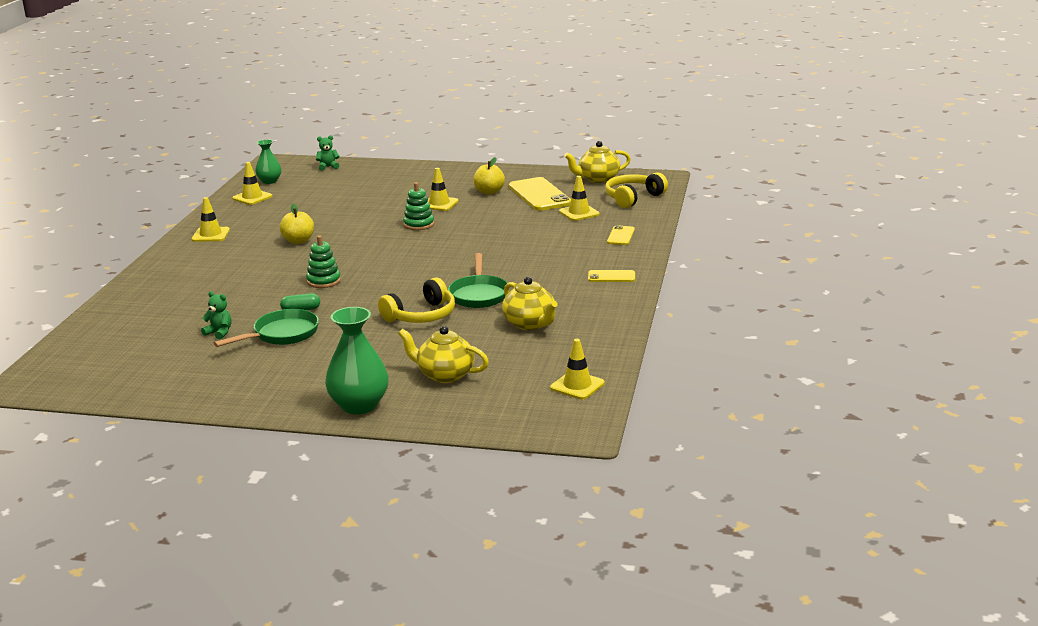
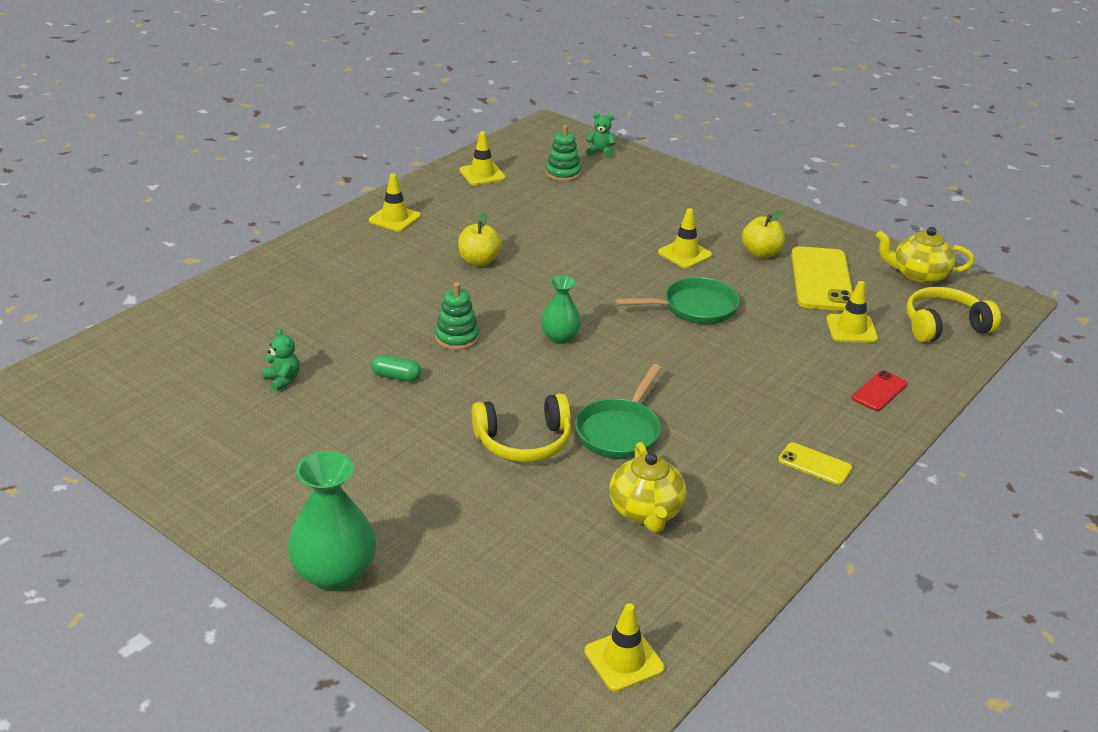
camera: 25 degrees right, 10 degrees up
green pan [214,309,319,347] -> green pan moved to [615,277,740,324]
green vase [255,139,281,184] -> green vase moved to [541,276,581,344]
yellow teapot [398,326,489,383] -> none
green stacking toy [403,182,434,230] -> green stacking toy moved to [545,125,581,182]
yellow phone [607,225,635,245] -> red phone [852,370,908,411]

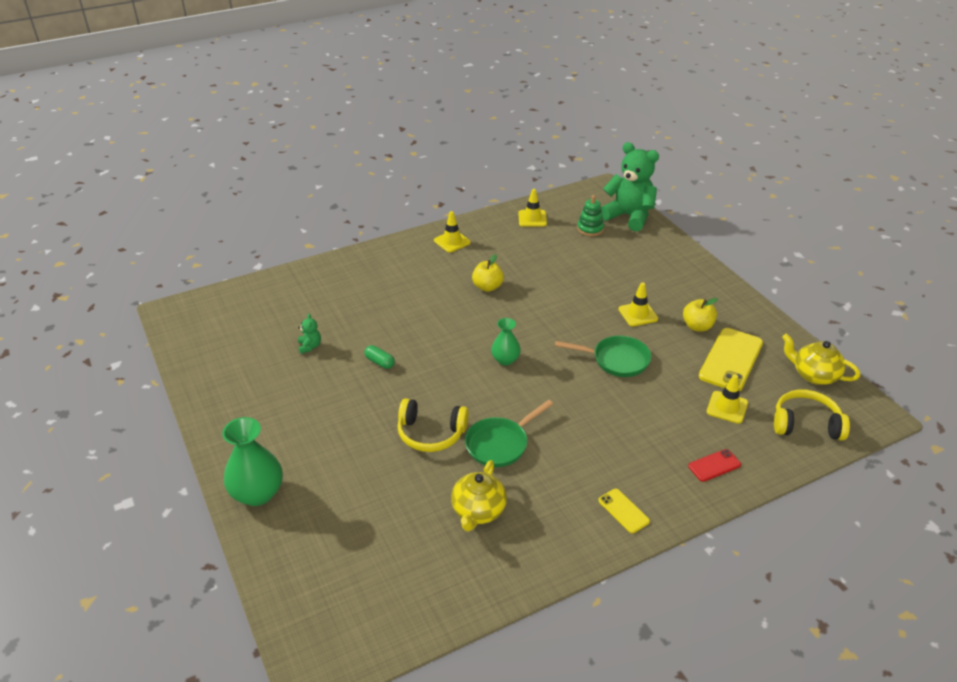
camera: 25 degrees right, 5 degrees up
green stacking toy [435,283,479,350] -> none
yellow traffic cone [584,603,665,692] -> none
green teddy bear [586,113,616,158] -> green teddy bear [601,142,659,231], size x2.47

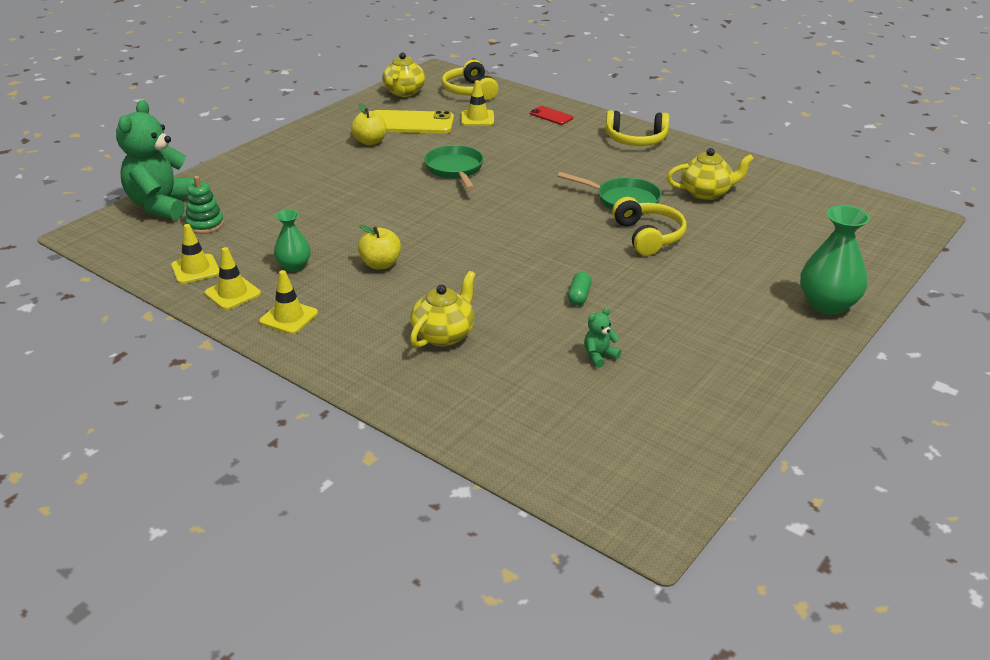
camera: 115 degrees left, 5 degrees down
green vase [491,318,521,366] -> green vase moved to [274,209,311,272]
yellow phone [598,489,650,533] -> yellow headphones [605,110,669,146]
yellow traffic cone [618,282,658,326] -> yellow traffic cone moved to [204,247,261,310]
none -> yellow teapot [410,271,476,348]

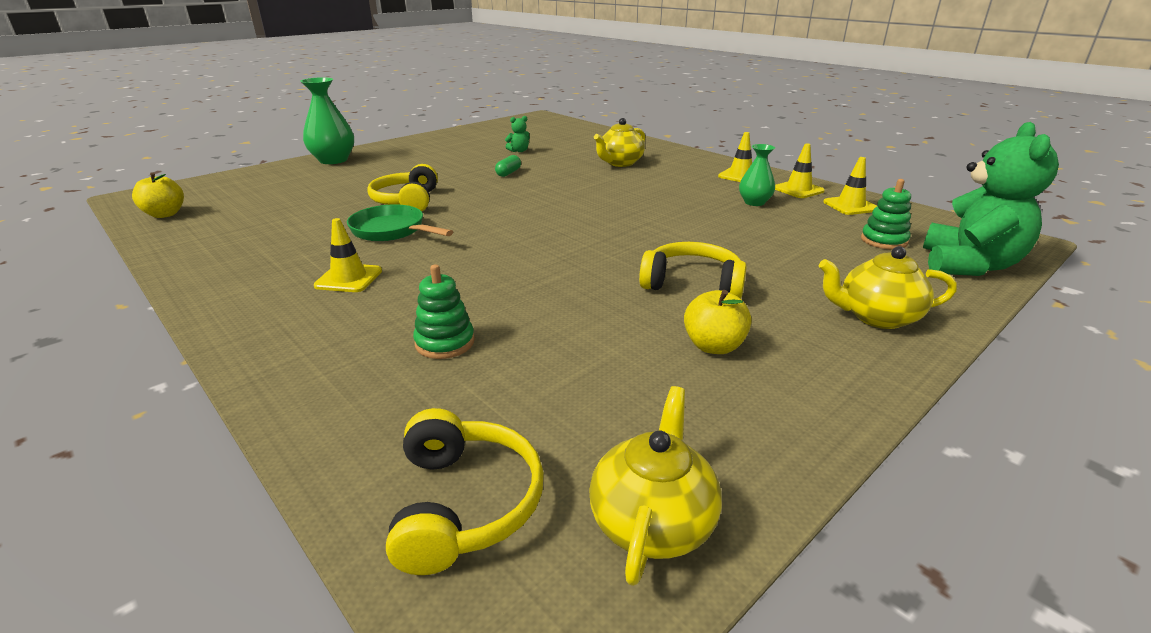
camera: 170 degrees left, 5 degrees down
yellow apple [358,225,401,269] -> yellow apple moved to [132,172,184,218]
yellow phone [374,110,454,134] -> none
green pan [424,145,484,190] -> none
yellow traffic cone [461,80,494,126] -> yellow traffic cone moved to [314,218,382,292]
red phone [530,106,573,125] -> none
yellow headphones [605,110,669,146] -> yellow headphones moved to [639,242,747,299]
yellow teapot [667,148,754,200] -> yellow teapot moved to [819,246,957,329]
none -> green stacking toy [413,264,475,359]

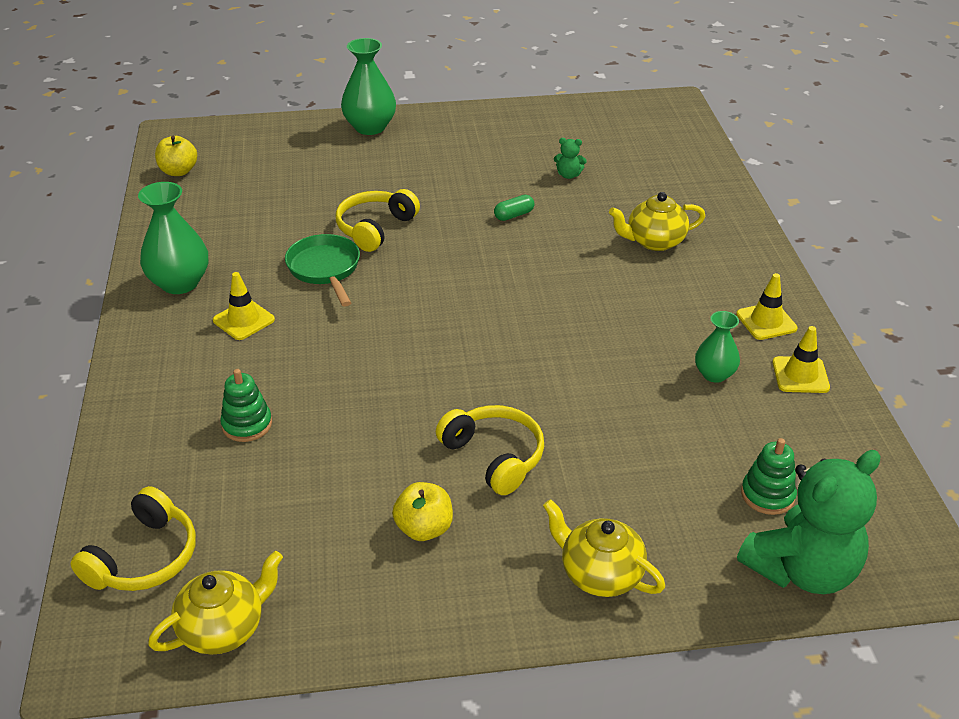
camera: 35 degrees right, 10 degrees up
yellow traffic cone [823,157,877,215] -> none
none -> green vase [138,182,208,294]

